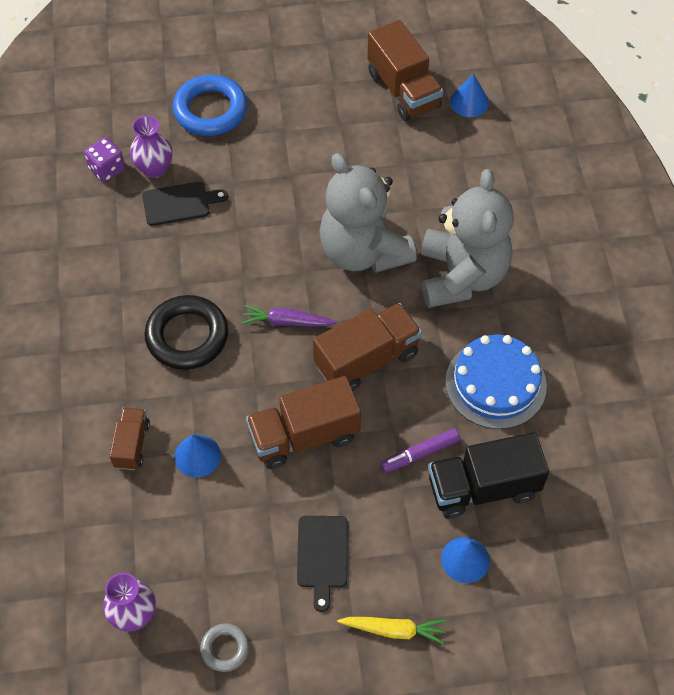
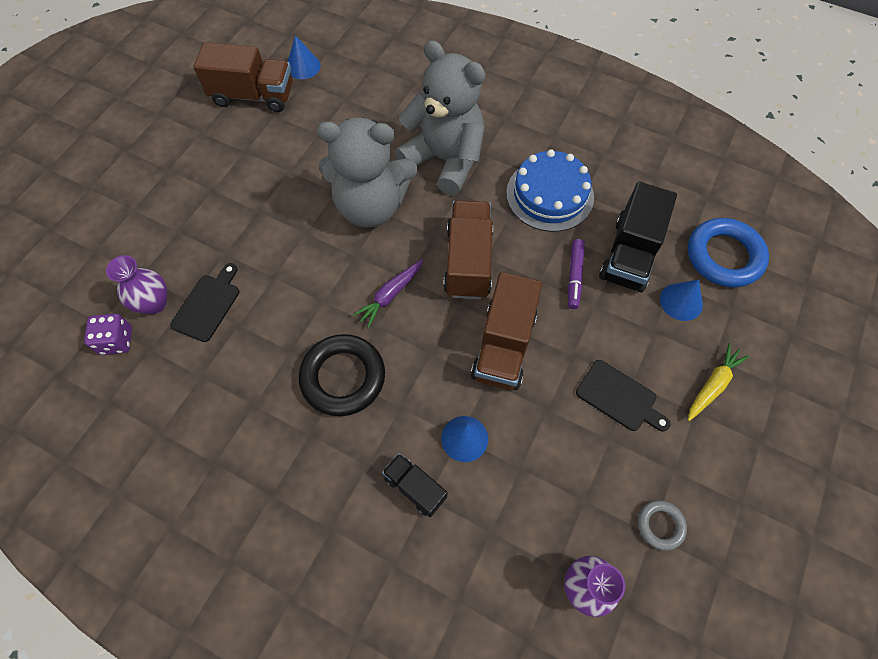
camera: 55 degrees left, 5 degrees up
brown truck [110,408,150,470] -> black truck [382,453,447,517]
blue ring [173,75,247,136] -> blue ring moved to [688,218,769,287]

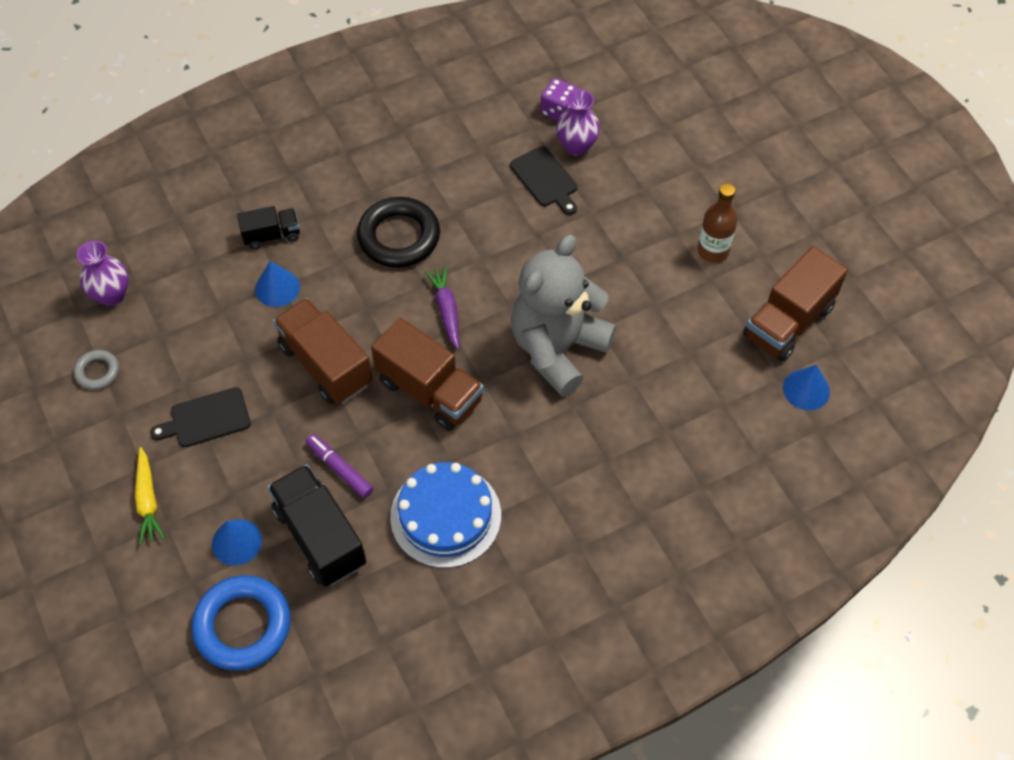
camera: 125 degrees right, 5 degrees down
grey teddy bear [395,40,485,195] -> none
none -> brown bottle [697,184,737,263]

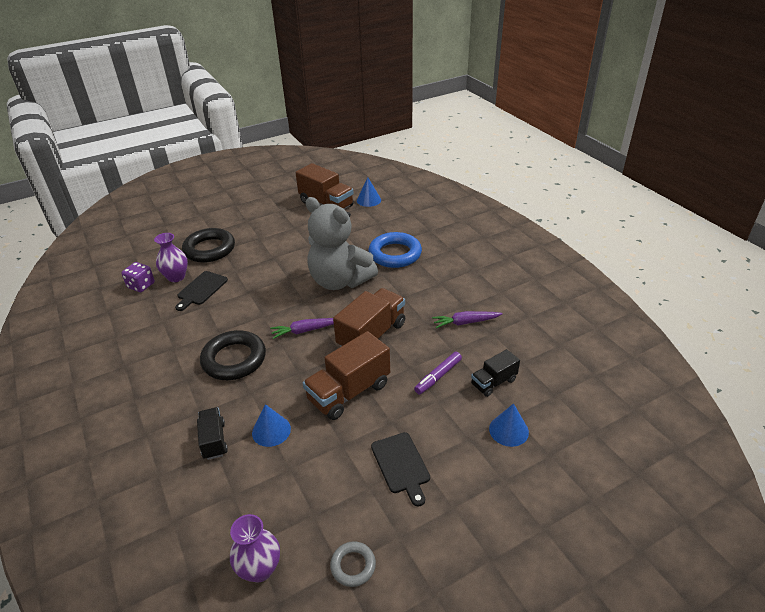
camera: 90 degrees left, 20 degrees down
yellow carrot [135,447,165,545] -> none
blue ring [192,575,291,671] -> blue ring moved to [368,232,422,268]
black truck [268,464,366,587] -> black truck [471,349,520,397], size x0.57
blue cake [390,462,501,568] -> purple carrot [432,311,503,328]
black cutting board [510,146,577,215] -> black cutting board turned 150 degrees clockwise [175,271,228,311]
brown bottle [697,184,737,263] -> none
none -> black ring [182,228,235,263]

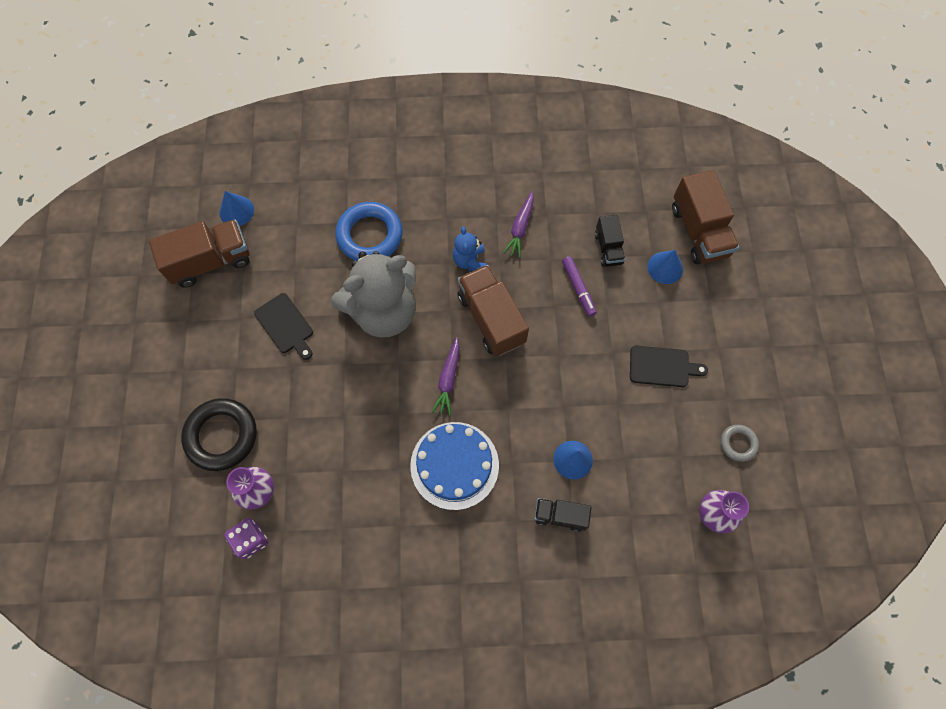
camera: 65 degrees left, 30 degrees up
black cutting board [175,271,228,311] -> black cutting board moved to [254,293,313,360]
black ring [200,330,266,380] -> blue cake [410,422,499,510]
brown truck [303,331,390,420] -> brown truck moved to [672,170,739,264]
none -> blue teddy bear [453,226,486,272]

